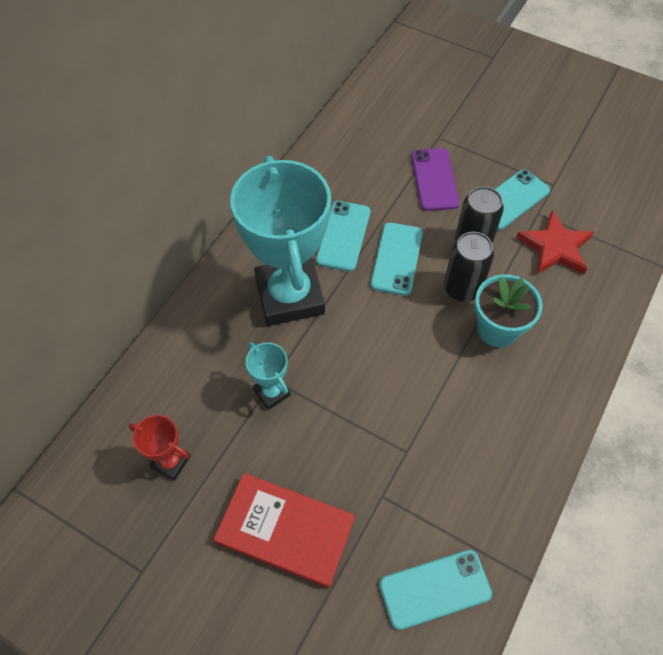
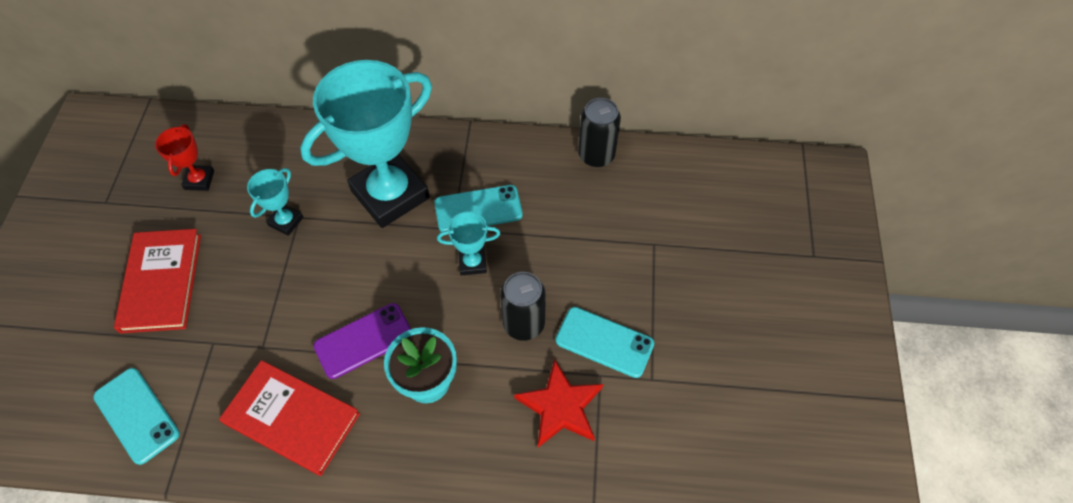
camera: 65 degrees right, 0 degrees up
turquoise phone [371,222,423,296] -> turquoise trophy [437,212,501,276]
purple phone [411,148,459,211] -> purple phone moved to [313,303,411,379]
black can [444,232,494,302] -> black can moved to [578,98,621,167]
none -> red book [219,360,360,476]

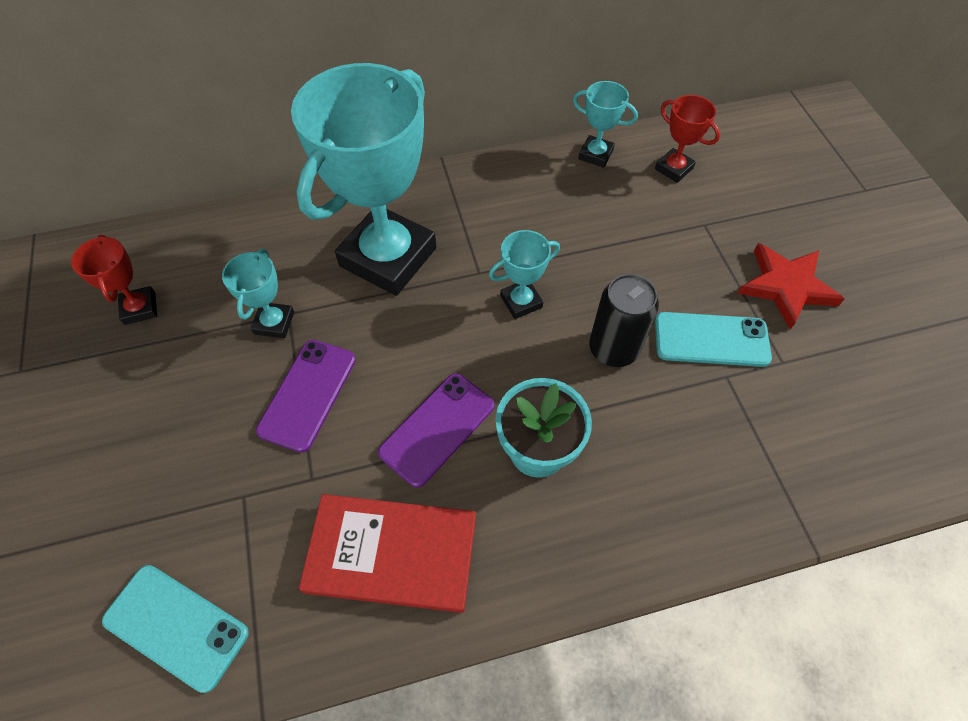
camera: 20 degrees left, 0 degrees up
red book [114,229,201,333] -> none
turquoise phone [434,185,523,232] -> none
red star [514,359,603,448] -> red star moved to [737,243,844,329]
black can [578,98,621,167] -> turquoise trophy [573,81,638,168]
none -> purple phone [256,340,356,453]
none -> red trophy [655,95,720,183]

